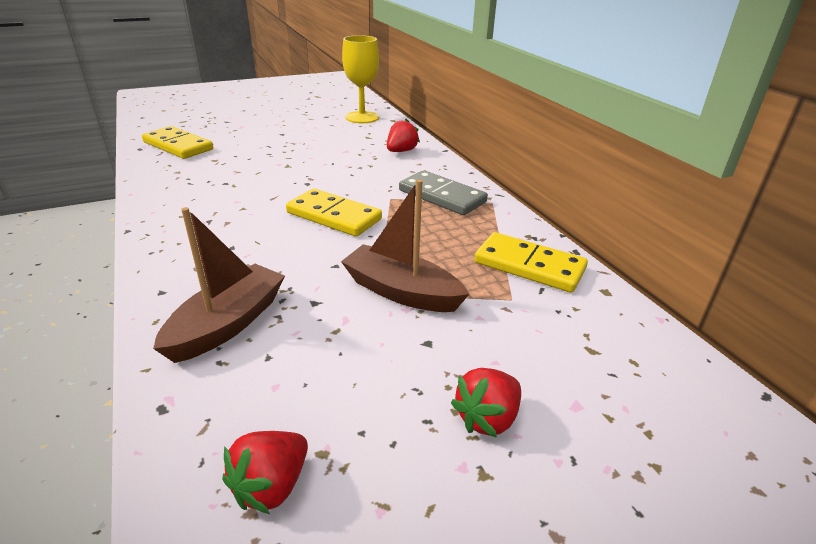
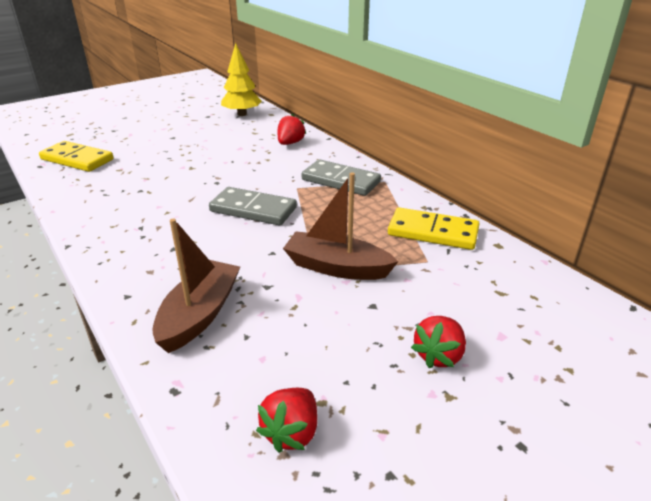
camera: 10 degrees left, 0 degrees up
yellow domino [286,189,382,237] -> grey domino [209,187,297,225]
yellow goblet [342,35,379,123] -> yellow tree [221,43,262,116]

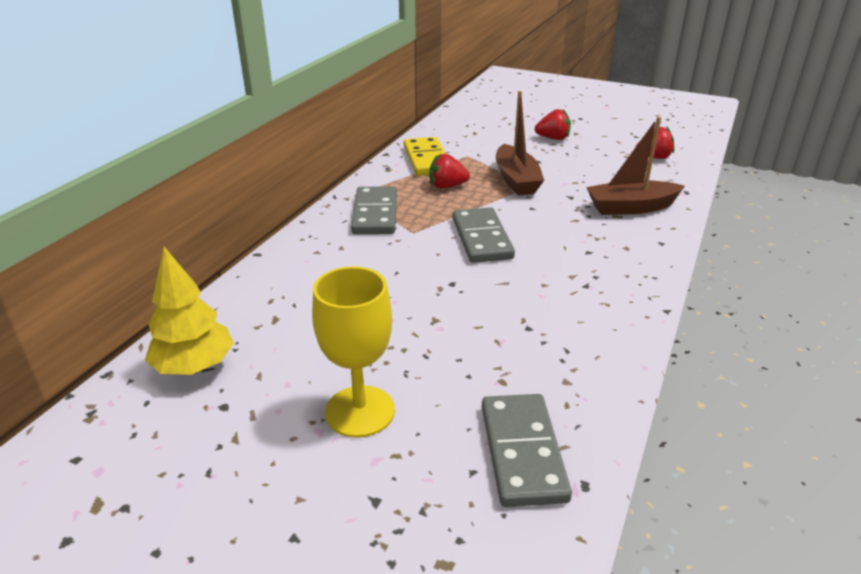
camera: 120 degrees left, 0 degrees up
yellow domino [39,141,114,172] -> grey domino [482,394,572,507]
red strawberry [278,114,306,145] -> red strawberry moved to [429,154,470,189]
none -> yellow goblet [312,266,395,438]

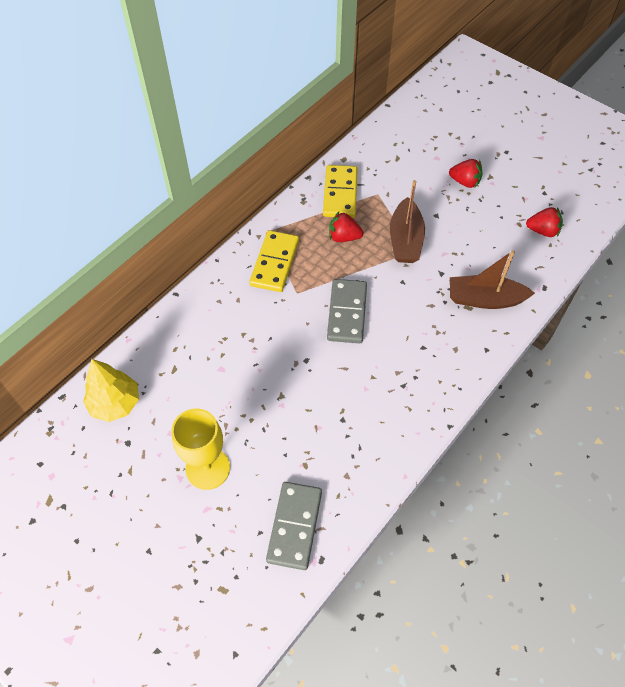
camera: 15 degrees right, 25 degrees up
grey domino [351,186,397,234] -> yellow domino [249,230,299,292]

